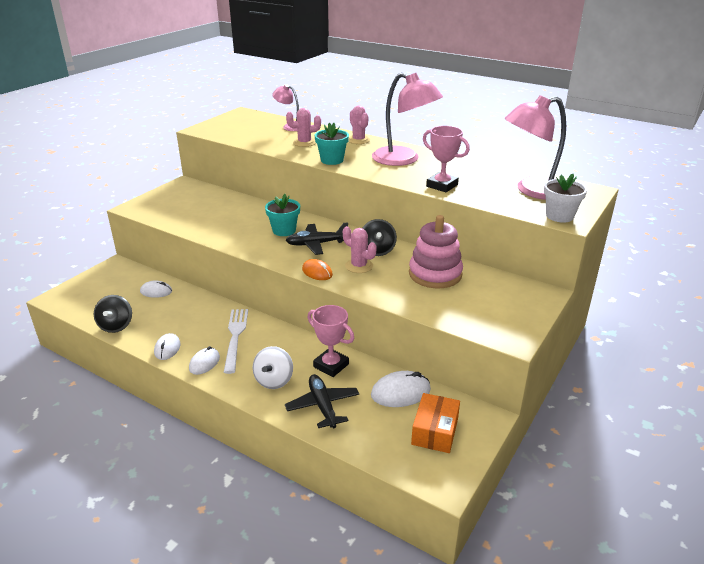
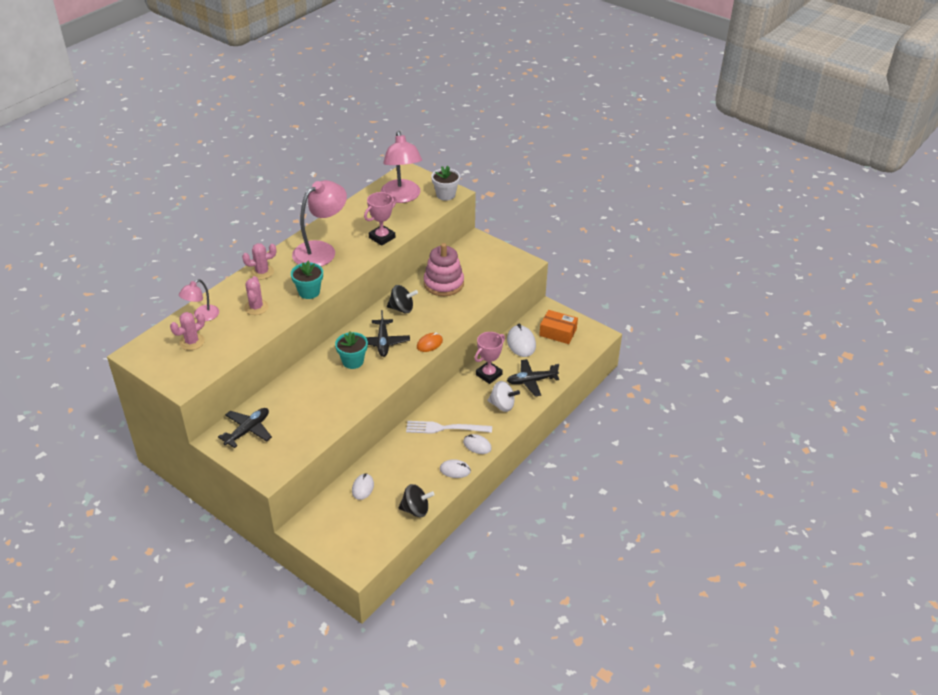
camera: 85 degrees left, 10 degrees up
pink cactus [343,226,377,273] -> pink cactus moved to [170,312,205,350]
none -> black plane [218,408,272,448]

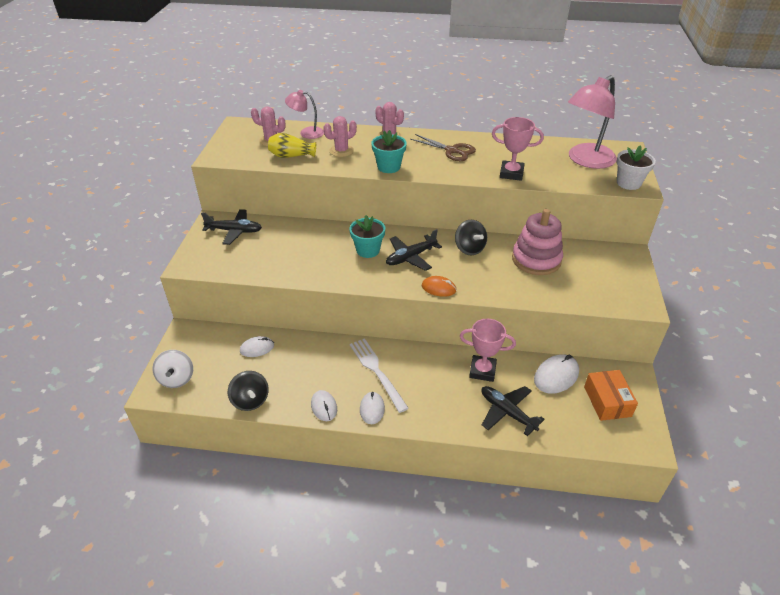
camera: 60 degrees right, 0 degrees up
pink lamp [292,180,347,266] -> brown scissors [410,134,476,161]
white spinning top [488,381,520,412] -> white spinning top moved to [152,350,193,388]
none -> yellow vase [268,133,316,158]

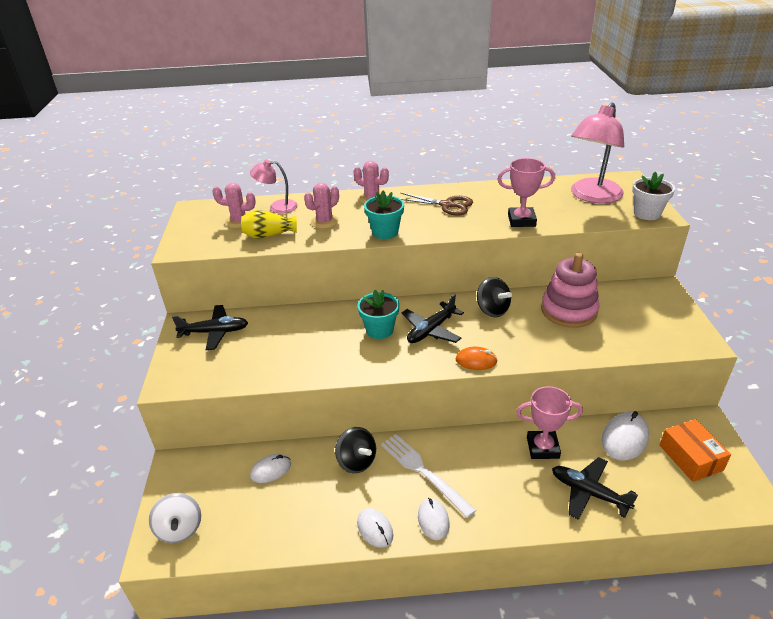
camera: 10 degrees left, 5 degrees down
black spinning top [228,371,269,411] -> black spinning top moved to [335,427,376,473]

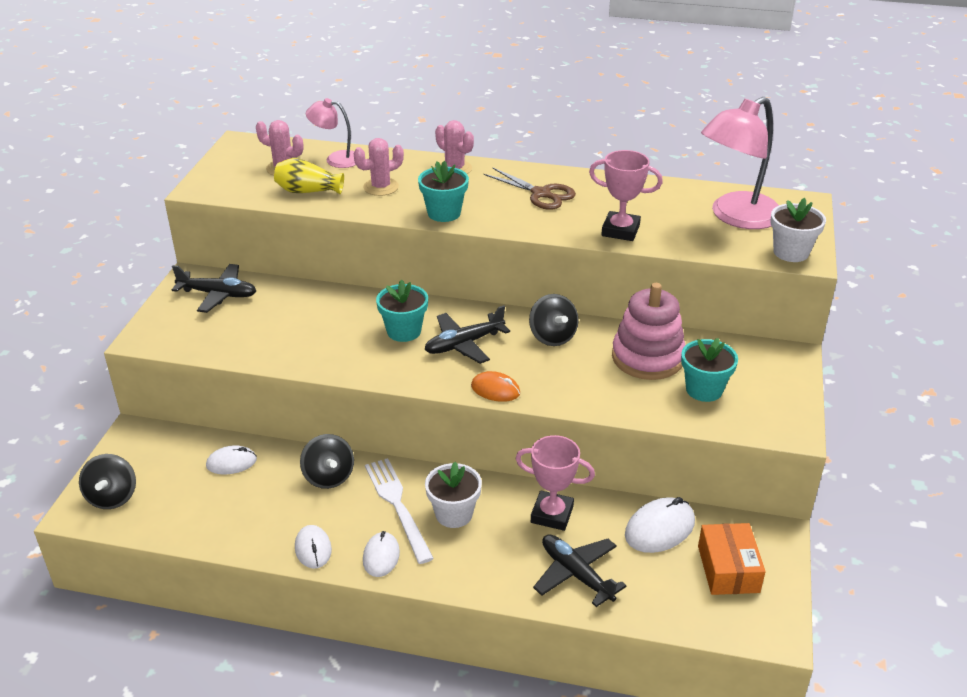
camera: 15 degrees right, 0 degrees up
white spinning top [149,493,201,543] -> black spinning top [79,454,136,509]
none -> white flower pot [425,462,482,528]
none -> turquoise flower pot [681,338,738,402]

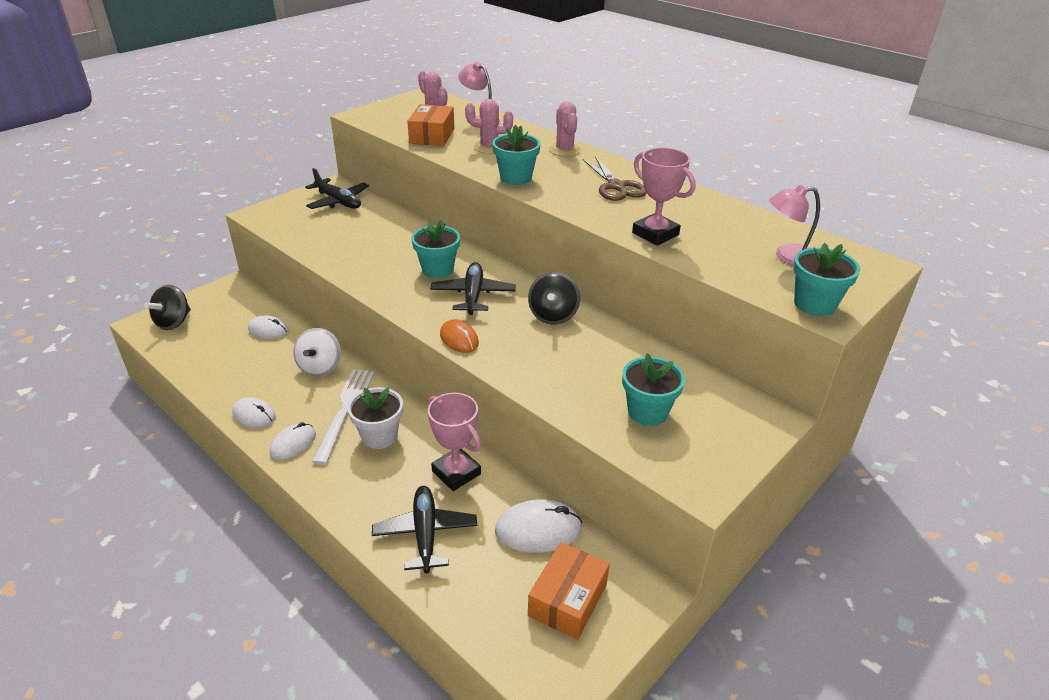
camera: 30 degrees right, 0 degrees up
yellow vase [274,158,344,194] -> orange box [407,104,454,146]
white mouse [295,525,332,569] -> white mouse turned 75 degrees counterclockwise [232,397,276,428]
black spinning top [300,434,354,489] -> white spinning top [293,328,341,377]
black plane [425,305,510,364] -> black plane turned 90 degrees clockwise [430,262,516,315]
pink stacking toy [612,283,685,380] -> none
pink lamp [701,97,779,229] -> pink lamp [769,185,820,265], size x0.54
white flower pot [771,198,826,262] -> turquoise flower pot [793,243,860,316]

